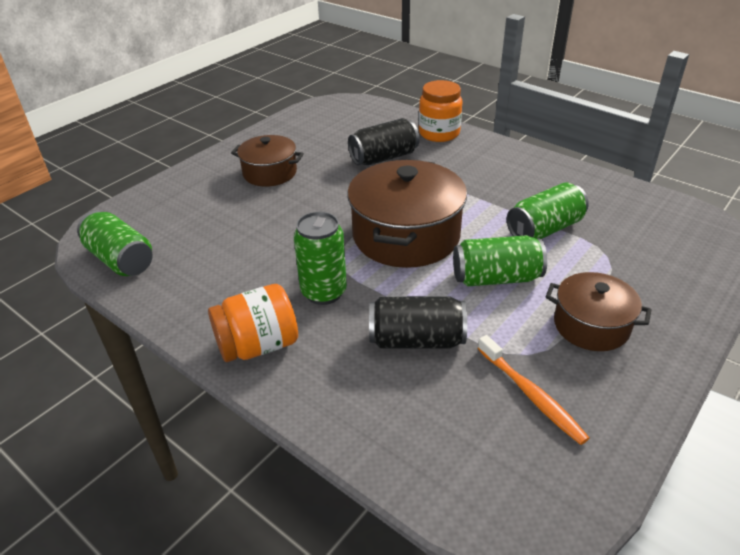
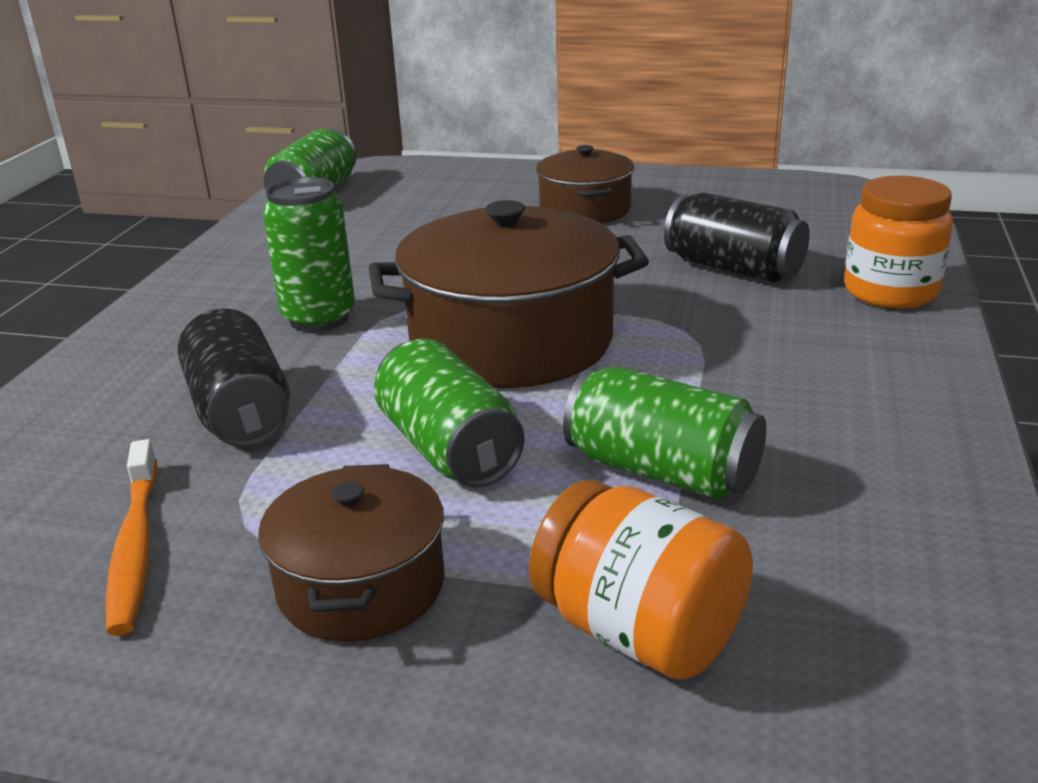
camera: 65 degrees right, 10 degrees down
orange jar [208,284,298,362] -> orange jar moved to [529,480,753,680]
orange toothbrush [478,335,589,445] -> orange toothbrush turned 45 degrees counterclockwise [106,439,157,636]

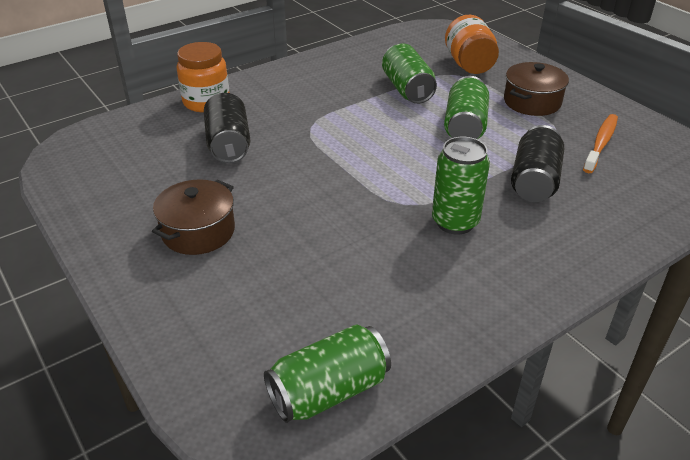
camera: 140 degrees left, 10 degrees up
brown pot [369,200,649,388] -> none

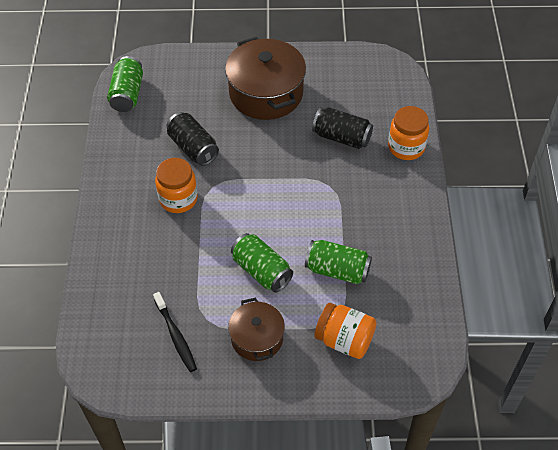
camera: 125 degrees right, 15 degrees up
brown pot [152,179,235,255] -> brown pot [225,36,306,120], size x1.72
green can [432,137,490,235] -> orange jar [155,158,198,213]
black can [511,125,564,202] -> black can moved to [166,112,219,166]
orange toothbrush [583,114,618,173] -> black toothbrush [153,292,197,372]

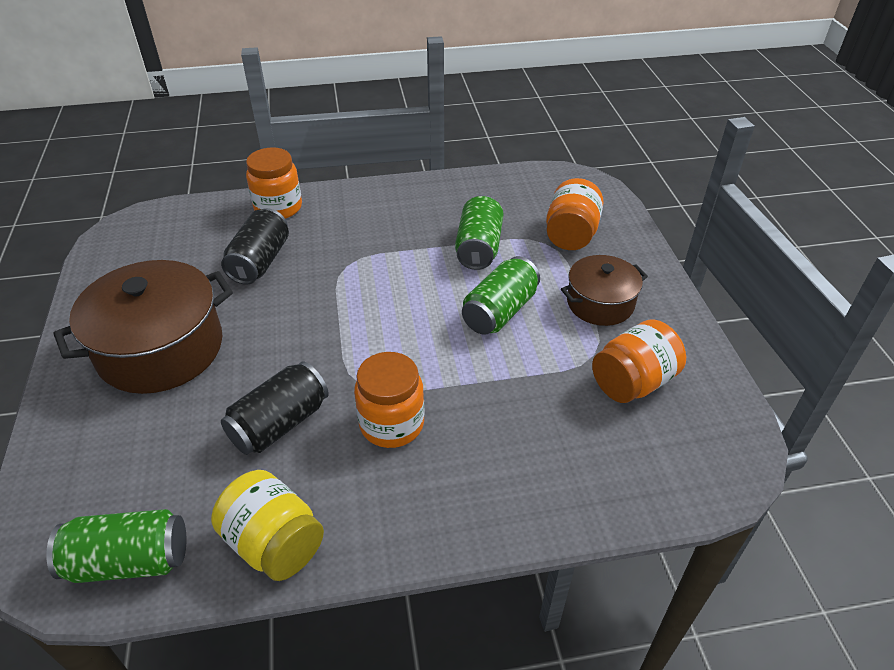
camera: 100 degrees left, 10 degrees down
black toothbrush [153,292,197,372] -> orange jar [592,320,686,403]
none -> yellow jar [211,470,324,581]

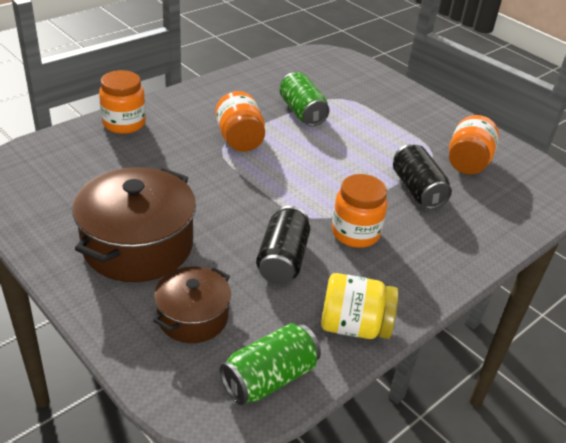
camera: 35 degrees left, 5 degrees down
black can [221,208,289,285] -> black can moved to [393,144,452,209]
green can [462,256,540,335] -> none
orange jar [546,178,604,250] -> orange jar moved to [215,91,265,152]
brown pot [561,255,648,326] -> brown pot moved to [153,267,231,343]

